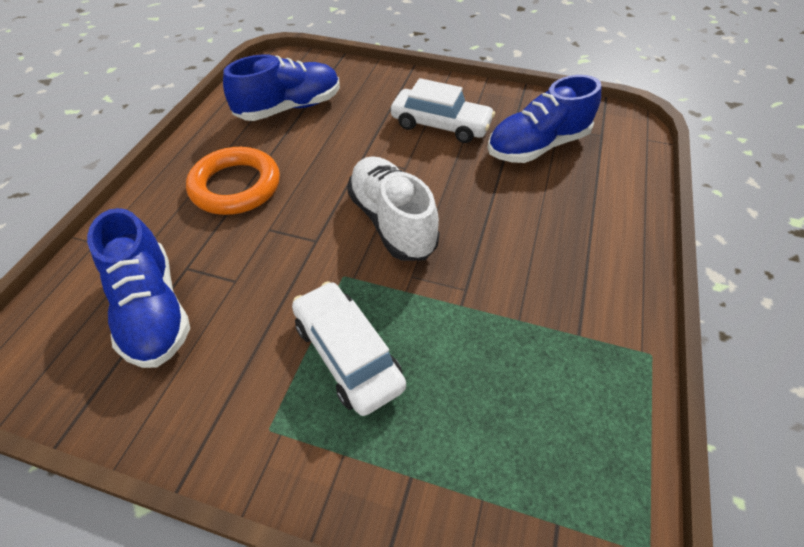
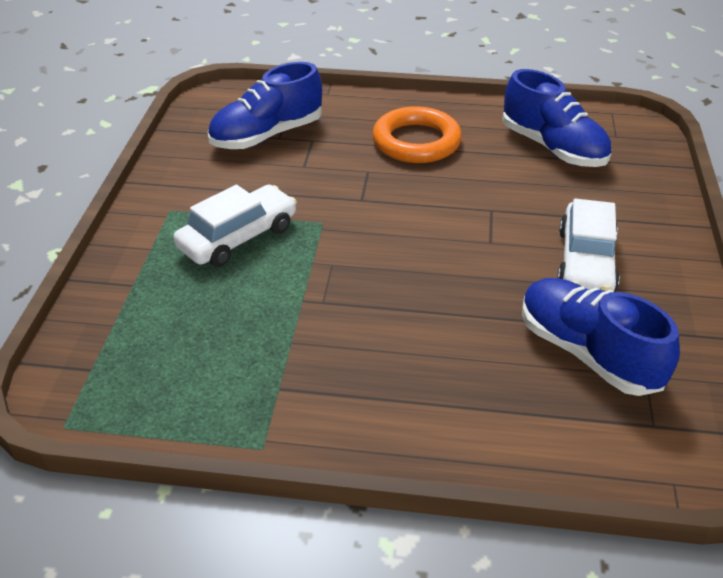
camera: 80 degrees right, 10 degrees down
white shoe [347,156,439,261] -> none

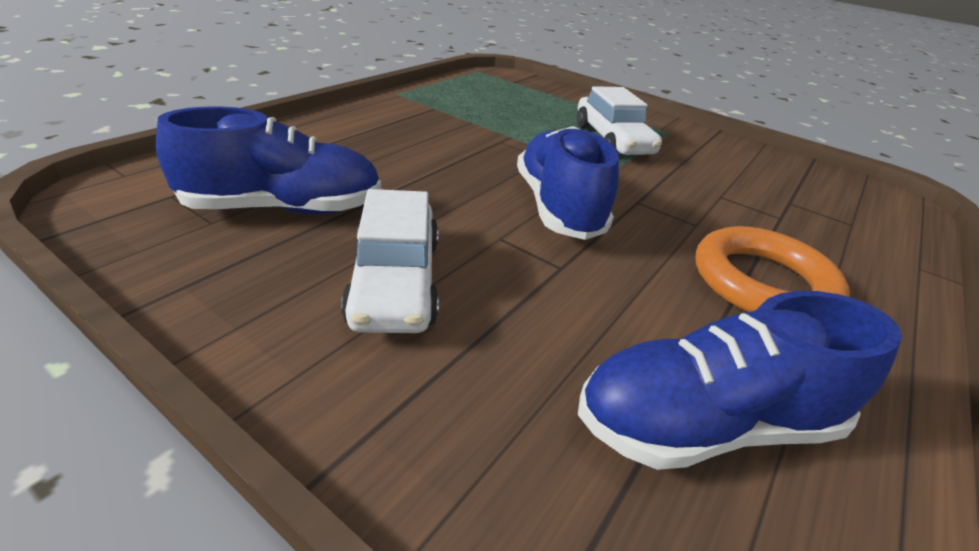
camera: 115 degrees right, 5 degrees down
blue shoe [208,62,322,149] -> blue shoe moved to [517,126,619,240]
white car [557,198,620,292] -> white car turned 135 degrees counterclockwise [341,189,439,333]

